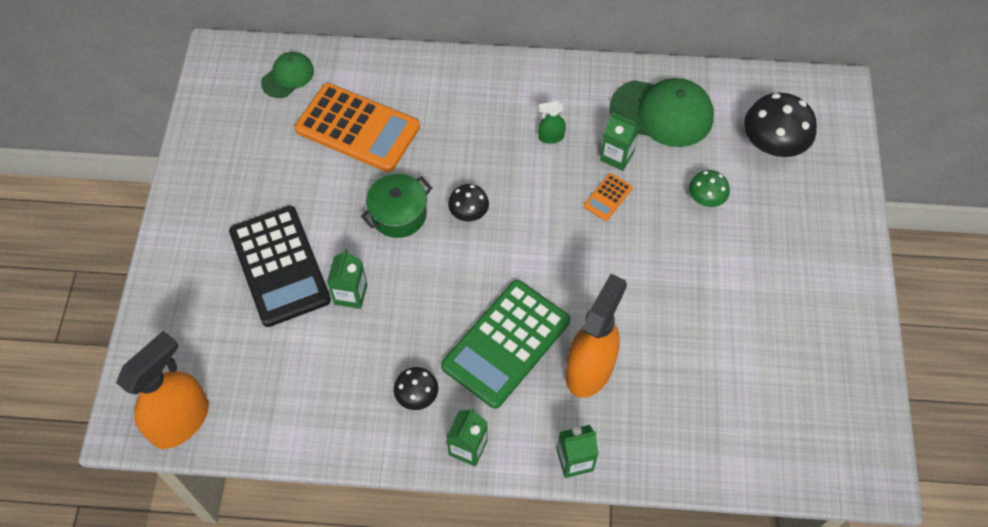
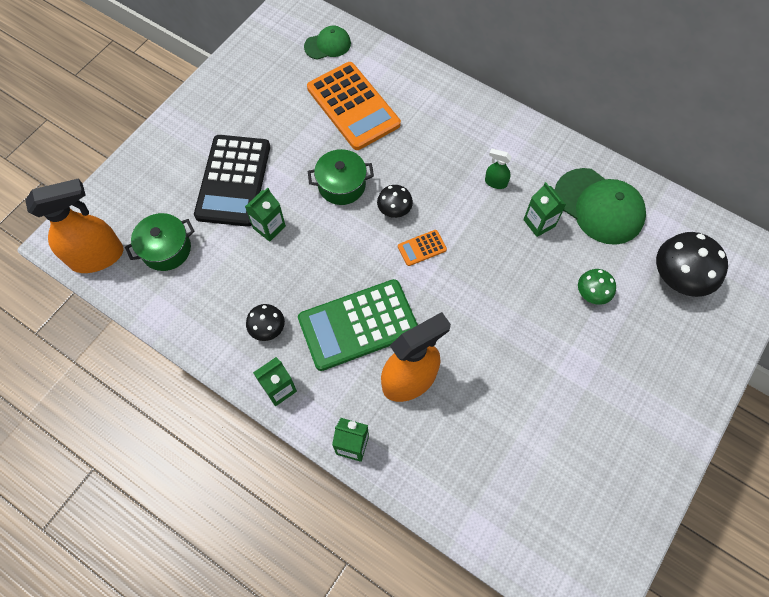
camera: 30 degrees right, 5 degrees up
orange calculator [584,173,633,221] -> orange calculator moved to [398,230,447,266]
none -> green pot [125,213,195,271]

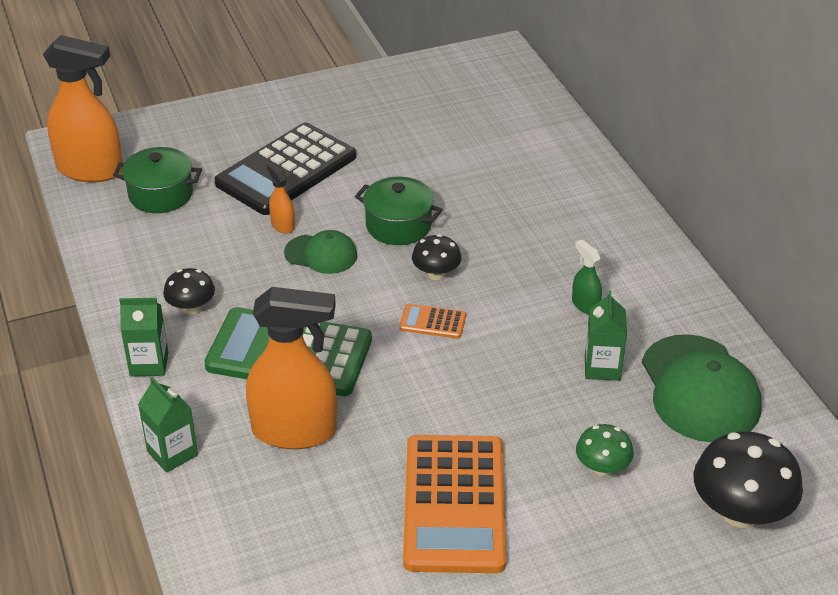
camera: 35 degrees right, 25 degrees down
green carton [245,188,286,242] -> orange spray bottle [266,162,295,234]
green cap [304,26,351,60] -> green cap moved to [284,230,357,274]
orange calculator [307,62,401,150] -> orange calculator moved to [403,435,506,573]

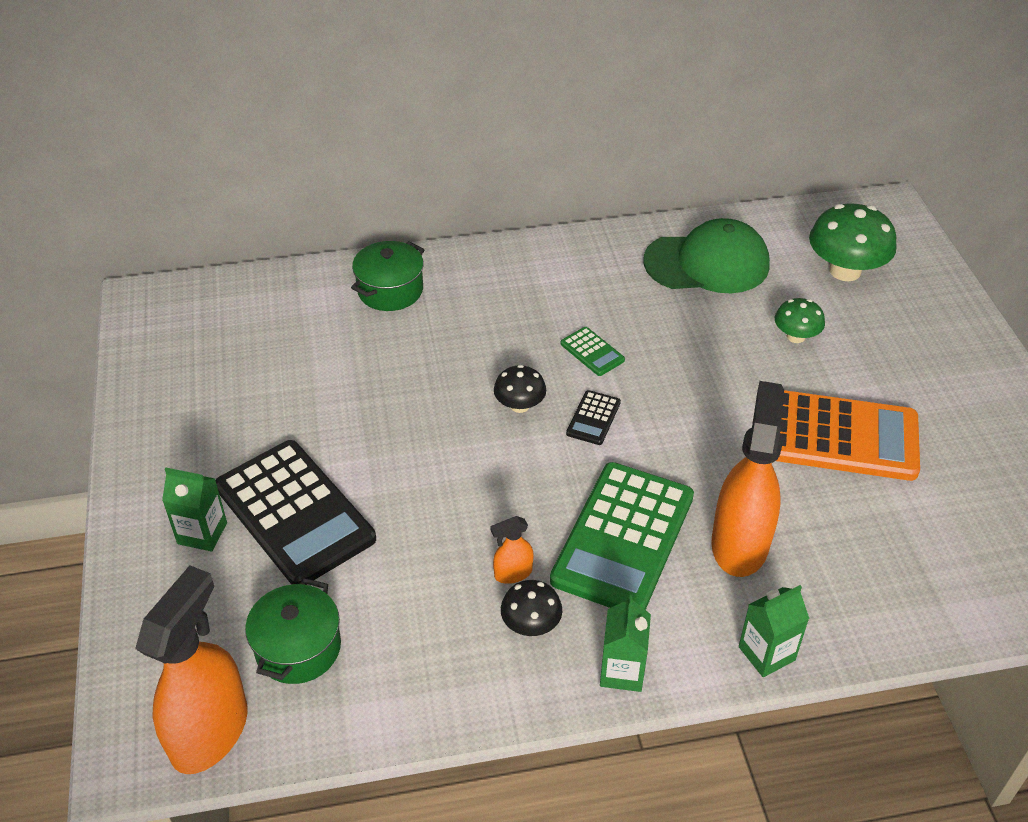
camera: 80 degrees left, 5 degrees up
orange spray bottle [266,162,295,234] -> orange spray bottle moved to [491,516,534,584]
green cap [284,230,357,274] -> none
green pot [355,177,443,245] -> green pot moved to [351,241,425,311]
orange calculator [399,304,466,339] -> black calculator [566,390,621,445]
green spray bottle [572,240,602,314] -> none
green carton [585,290,627,381] -> green carton moved to [162,468,227,551]
black mushroom [693,431,803,528] -> green mushroom [809,203,897,281]
none -> green calculator [560,327,625,376]

